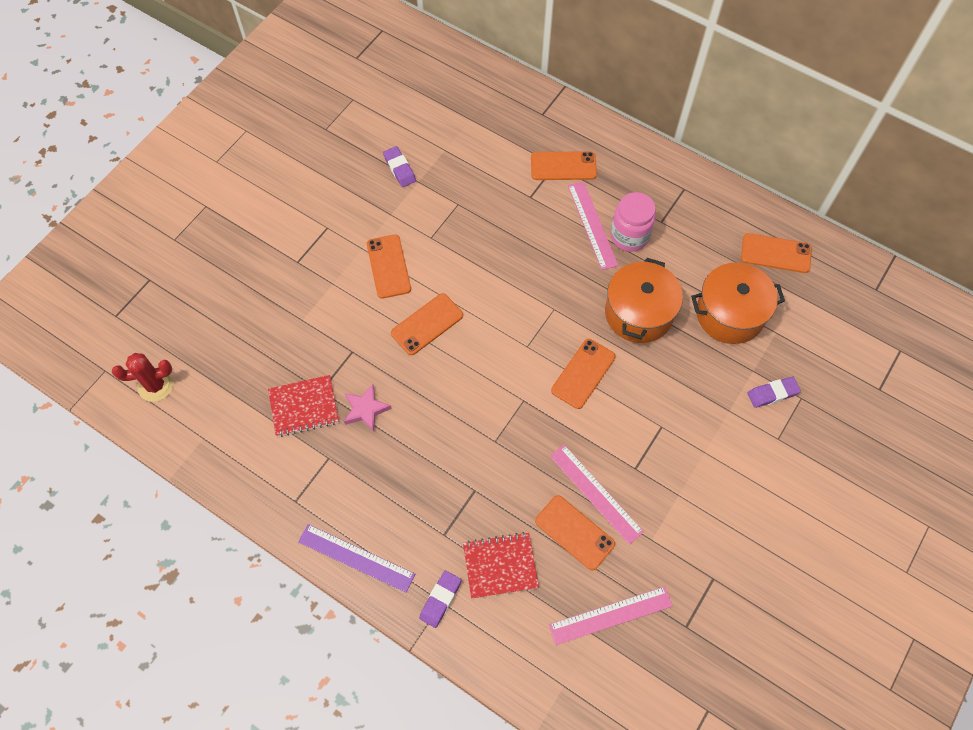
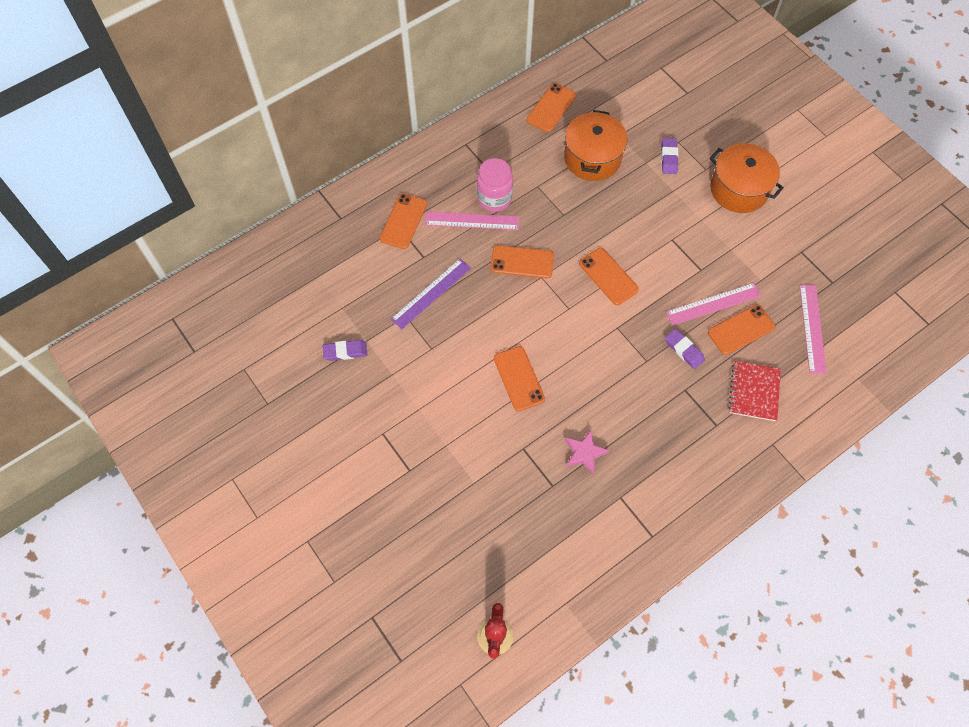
camera: 70 degrees left, 0 degrees up
red notebook [268,375,339,437] -> none
purple ruler [298,524,415,593] -> purple ruler moved to [391,259,471,329]
orange phone [367,235,411,299] -> orange phone moved to [490,245,554,278]
purple eraser [419,571,461,628] -> purple eraser moved to [665,329,705,369]
orange pot [605,258,683,343] -> orange pot moved to [710,143,784,213]

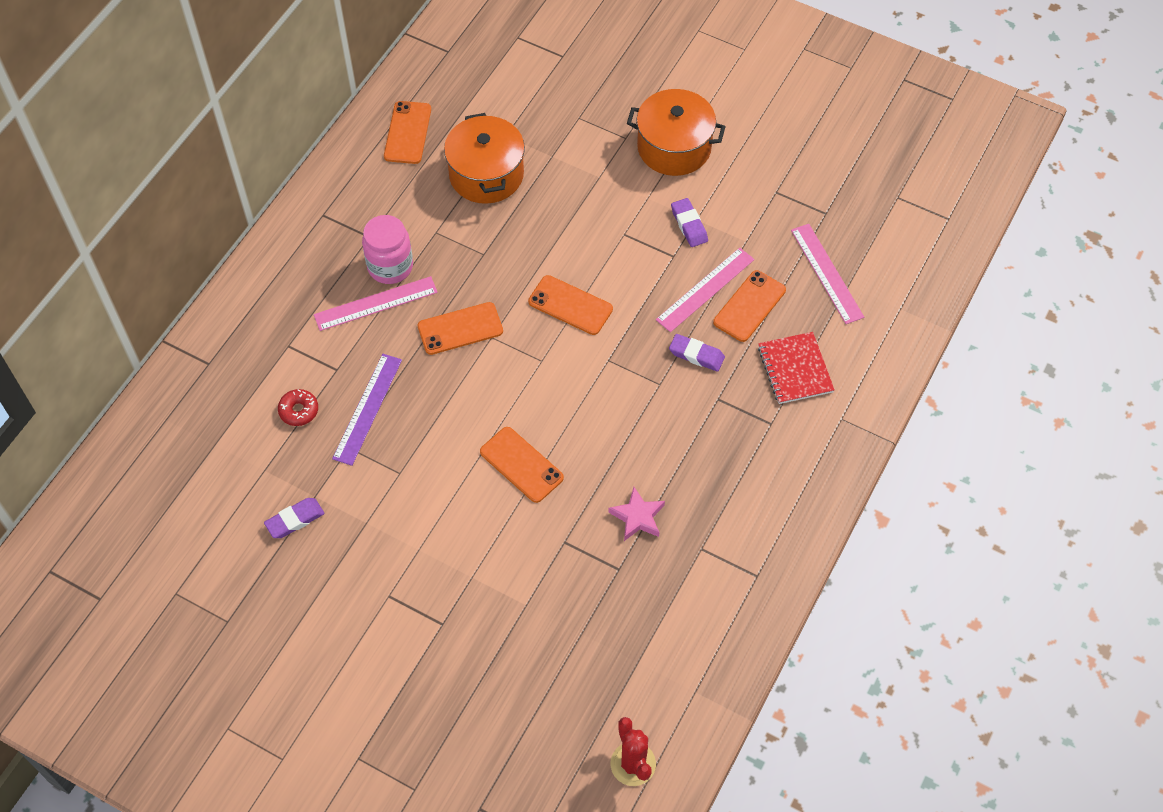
camera: 25 degrees left, 5 degrees down
orange phone [380,193,427,249] -> none
purple eraser [661,138,678,174] -> purple eraser moved to [671,198,708,247]
none -> red donut [278,389,318,426]

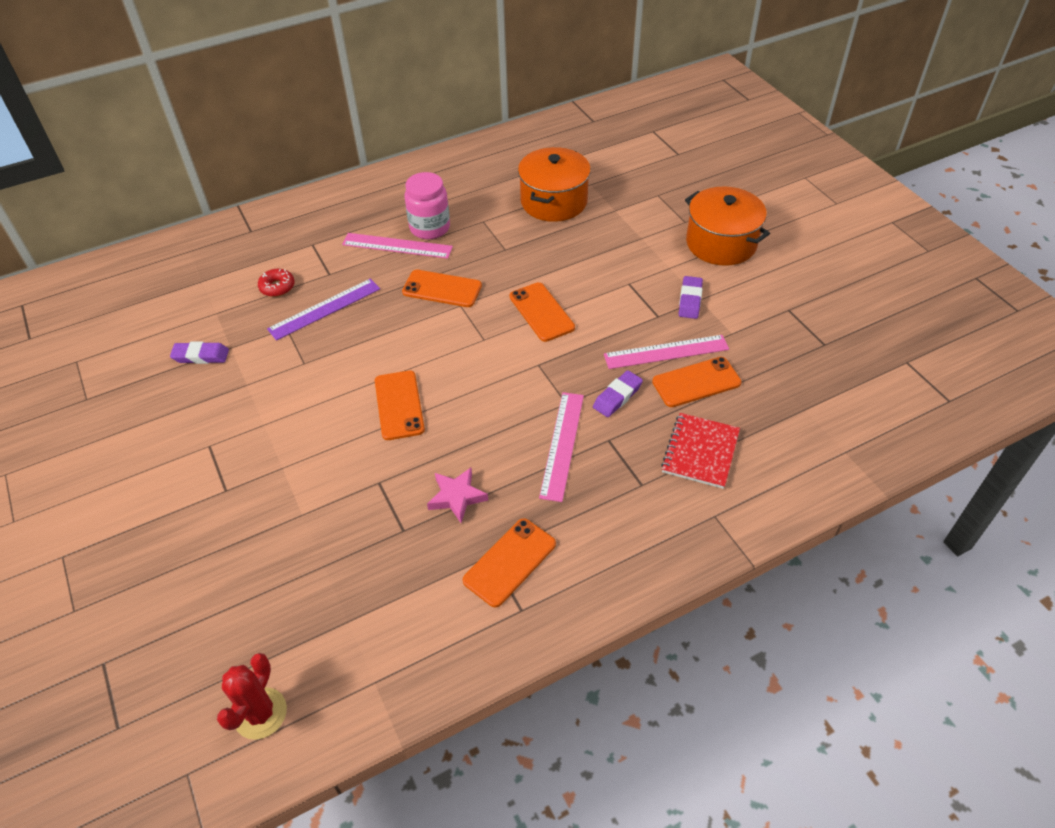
camera: 35 degrees right, 10 degrees down
orange phone [384,101,431,164] -> orange phone moved to [463,518,556,608]
purple eraser [669,334,725,371] -> purple eraser turned 75 degrees clockwise [593,370,643,417]
pink ruler [791,224,864,324] -> pink ruler moved to [539,392,584,502]

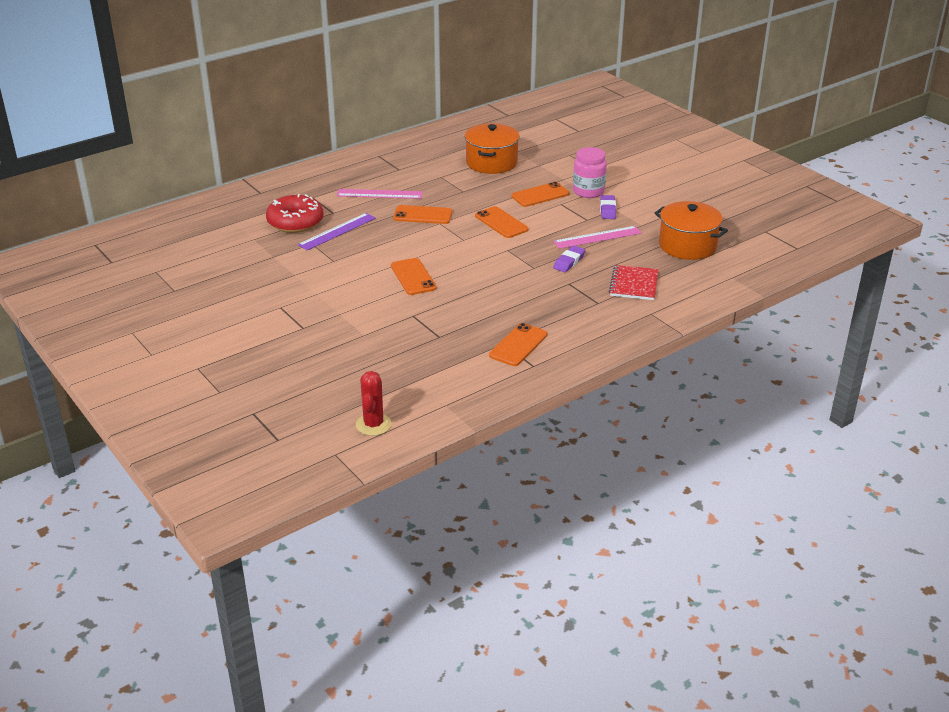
camera: 10 degrees left, 15 degrees down
purple eraser [170,341,229,364] -> none
red donut [258,269,295,297] -> red donut [266,194,323,233], size x2.05
pink jar [405,172,450,239] -> pink jar moved to [573,147,607,198]
pink star [427,468,488,523] -> none
pink ruler [539,392,584,502] -> none
orange phone [652,357,741,407] -> orange phone moved to [511,182,569,207]
orange pot [685,186,770,266] -> orange pot moved to [655,201,728,260]

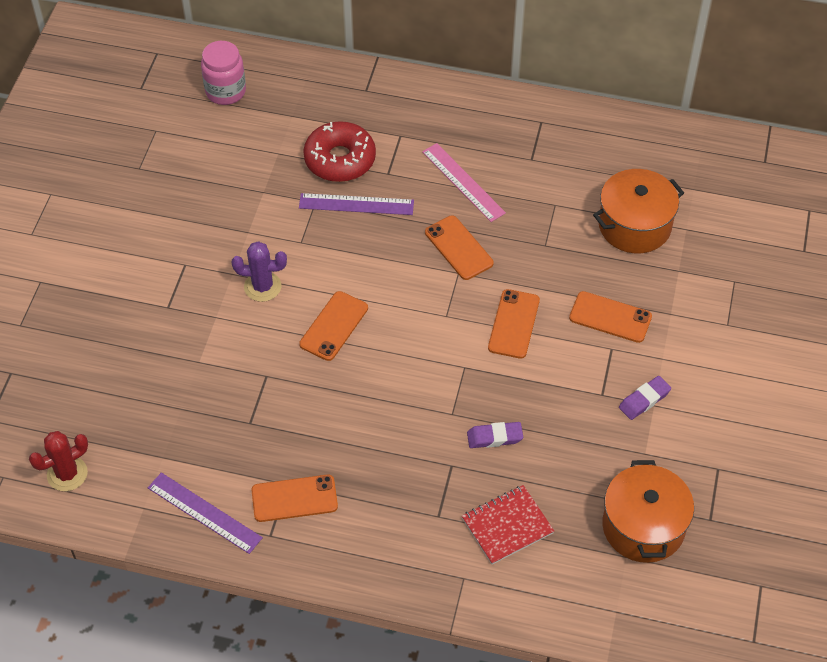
camera: 50 degrees right, 20 degrees up
pink ruler [553,226,642,249] -> none
pink jar [573,147,607,198] -> pink jar moved to [201,41,246,105]
none -> purple ruler [148,472,263,554]
none -> purple cactus [232,241,287,302]

